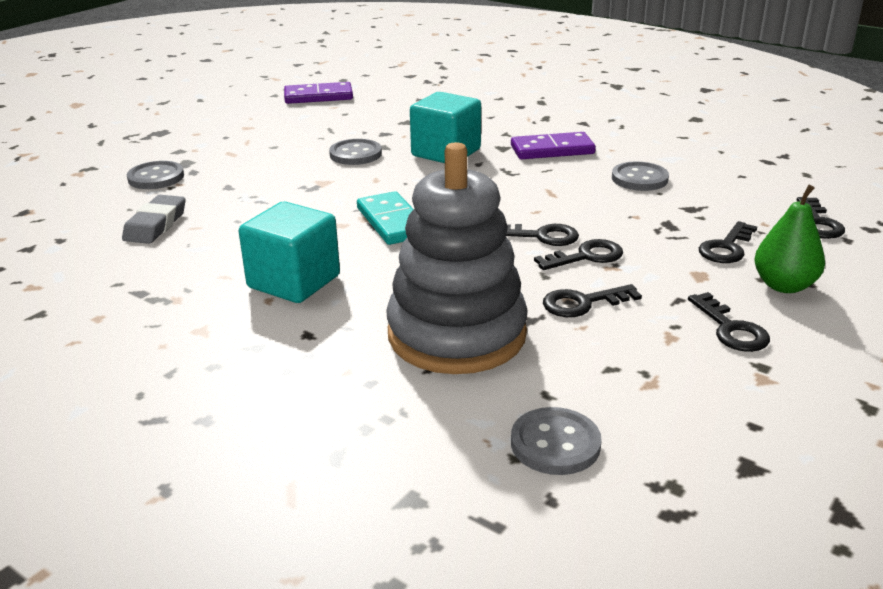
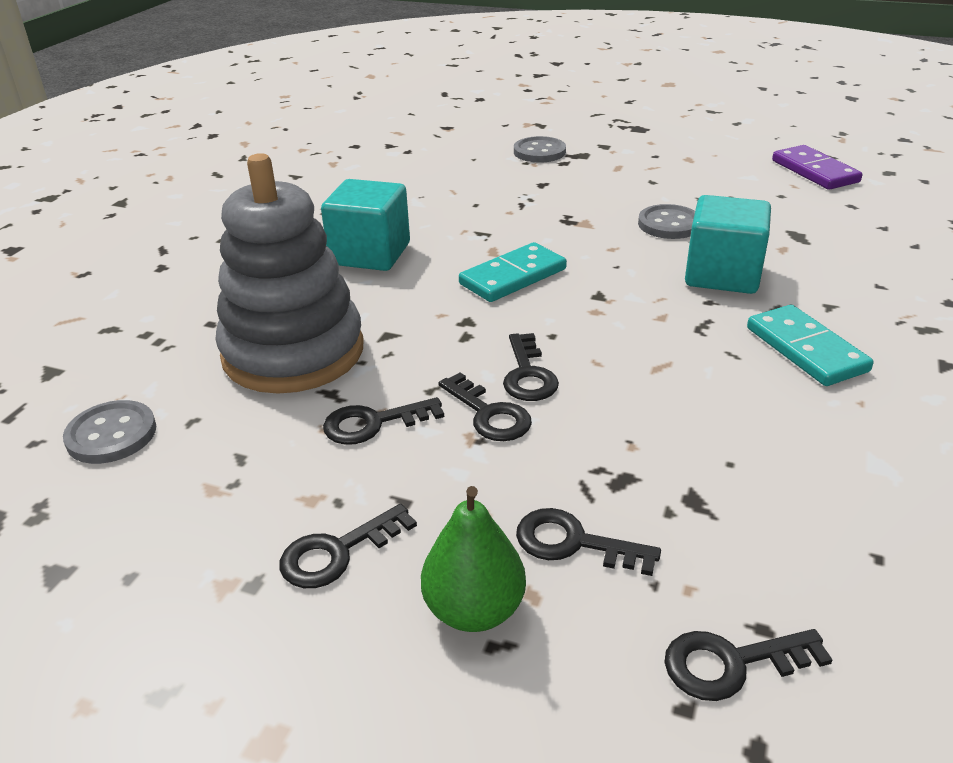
camera: 75 degrees right, 5 degrees up
grey eraser [122,195,186,244] -> none
purple domino [511,132,596,159] -> turquoise domino [747,305,874,386]
black key [543,284,642,317] -> black key turned 75 degrees counterclockwise [323,397,444,445]
grey button [612,162,669,191] -> none

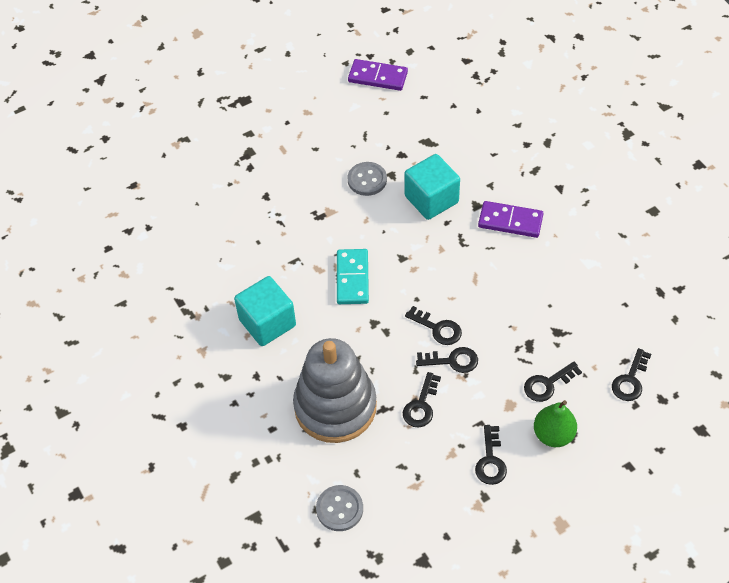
camera: 50 degrees left, 20 degrees up
grey button [514,136,566,163] -> none
turquoise domino [747,305,874,386] -> purple domino [478,201,543,238]

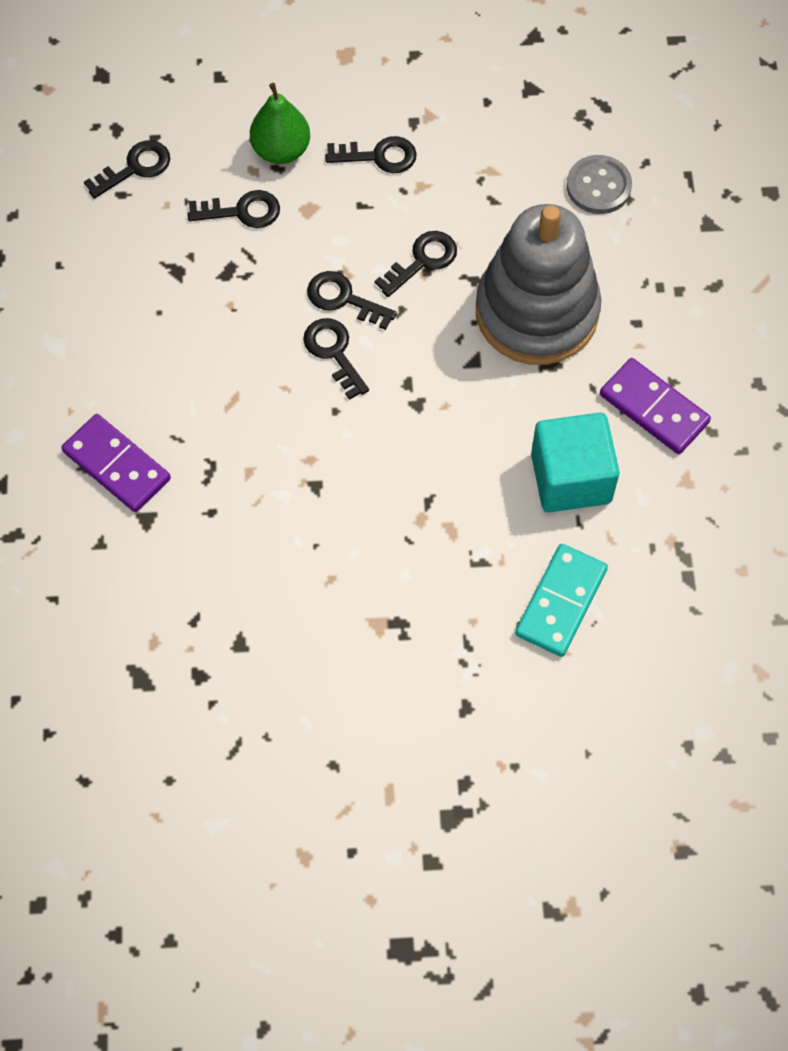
camera: 155 degrees left, 10 degrees up
turquoise domino [337,249,369,304] -> turquoise domino moved to [515,544,608,657]
purple domino [348,59,408,91] -> purple domino moved to [600,358,711,454]
grey button [348,162,387,196] -> none
turquoise cube [405,154,460,220] -> none
black key [475,425,507,485] -> black key turned 60 degrees clockwise [325,136,417,173]

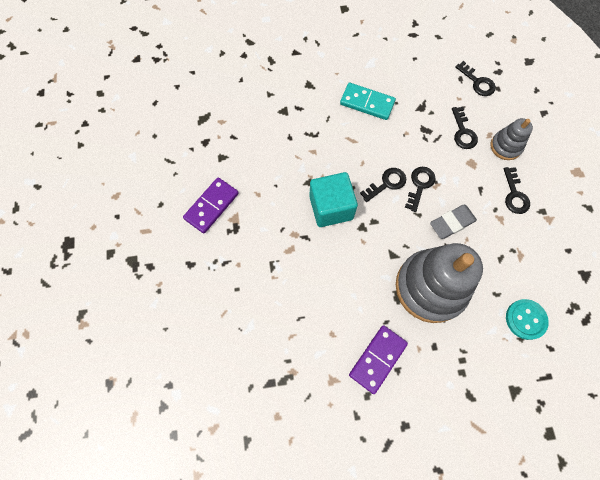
camera: 85 degrees right, 5 degrees up
purple domino [61,414,171,512] -> purple domino moved to [183,177,239,233]
green pear [250,83,310,164] -> grey stacking toy [491,118,533,160]
black key [375,231,457,297] -> grey eraser [430,205,477,239]
turquoise domino [515,544,608,657] -> turquoise domino moved to [340,83,396,120]
turquoise cube [531,413,619,512] -> turquoise cube moved to [309,172,358,227]
grey button [567,155,632,214] -> turquoise button [506,299,549,340]

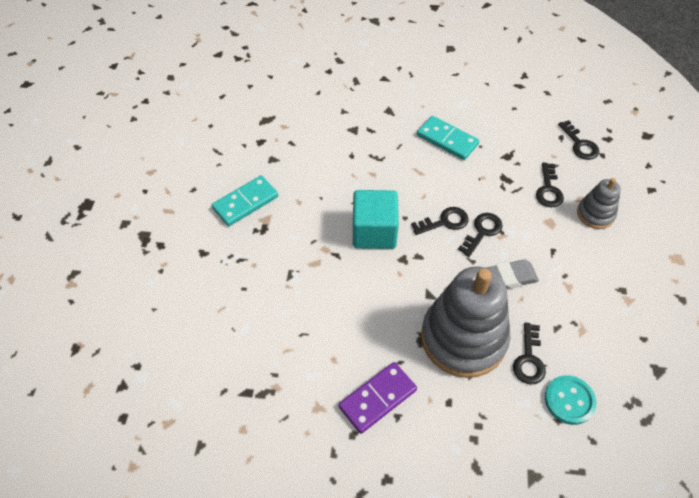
camera: 15 degrees right, 15 degrees down
purple domino [183,177,239,233] -> turquoise domino [211,175,278,226]
black key [504,167,530,214] -> black key moved to [513,323,546,384]

